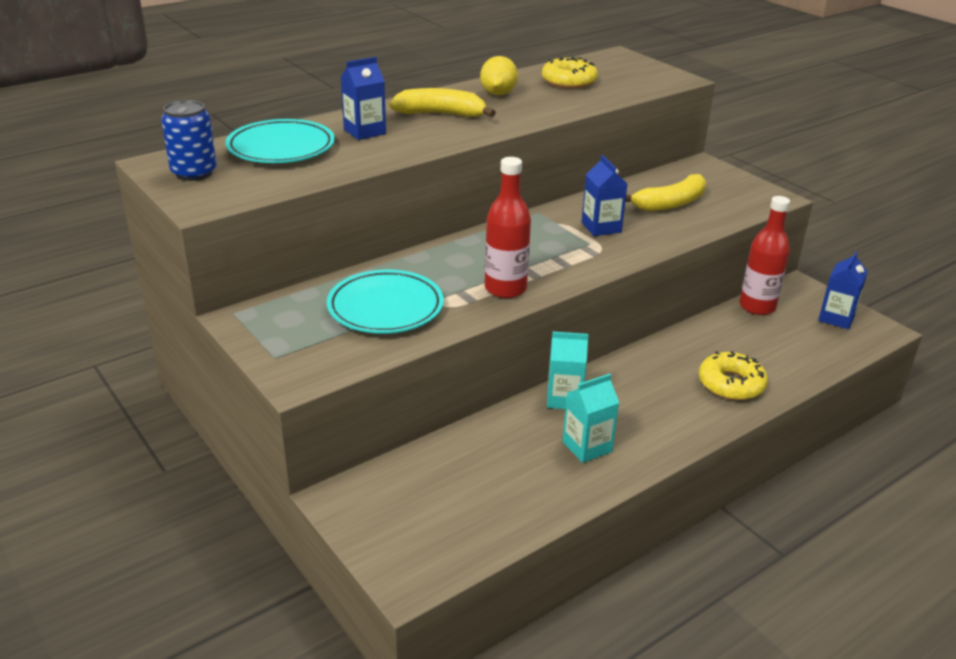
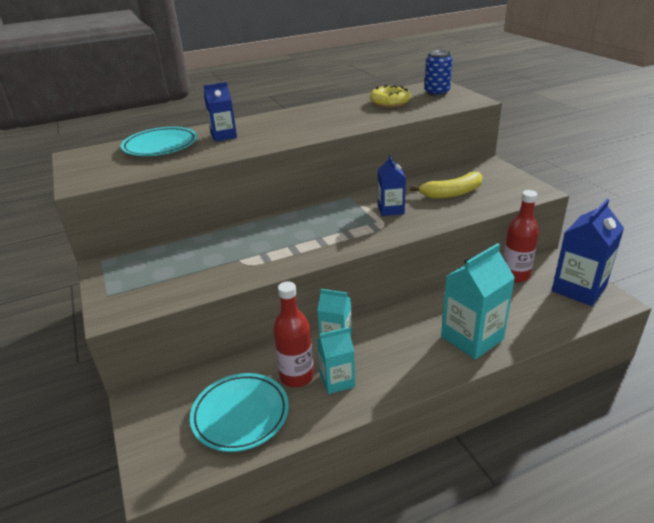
camera: 15 degrees right, 0 degrees up
blue can [161,100,217,181] -> blue can moved to [424,50,453,96]
turquoise plate [327,270,444,334] -> turquoise plate moved to [190,373,289,452]
yellow banana [389,88,496,117] -> none
yellow lemon [480,56,518,95] -> none
red bottle [485,157,531,298] -> red bottle moved to [273,281,314,387]
yellow donut [699,351,768,400] -> turquoise carton [441,243,515,360]
blue carton [818,251,868,329] -> blue carton [552,199,624,306], size x1.67

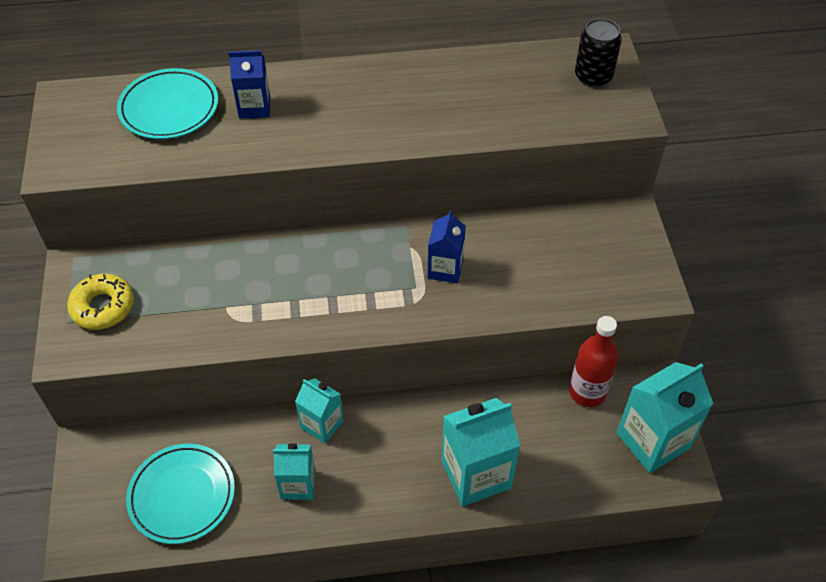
camera: 15 degrees right, 20 degrees up
red bottle [273,281,314,387] -> none
yellow donut [370,85,411,107] -> yellow donut moved to [67,274,134,330]
yellow banana [410,172,483,199] -> none
blue can [424,50,453,96] -> black can [575,18,622,87]
blue carton [552,199,624,306] -> turquoise carton [616,362,713,473]

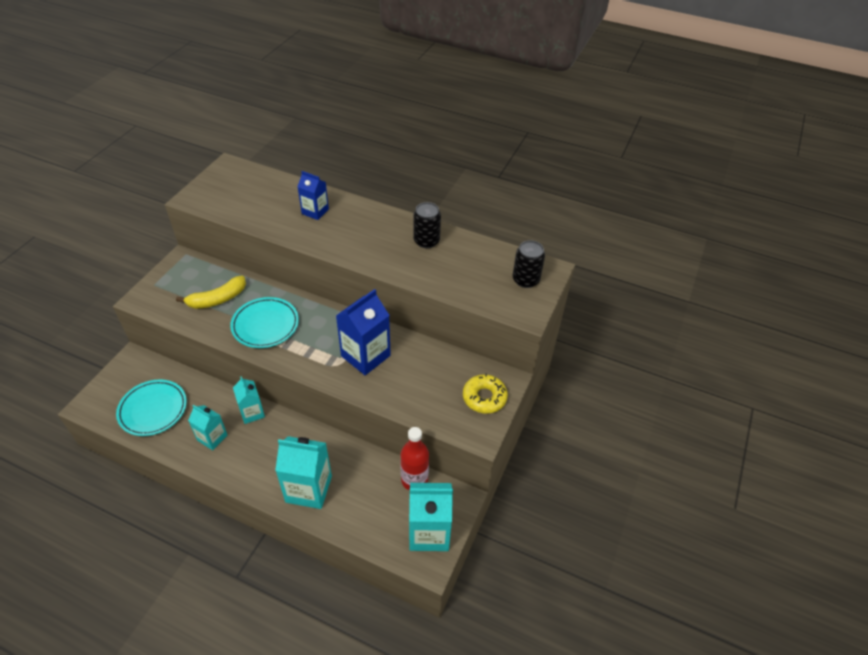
camera: 30 degrees right, 5 degrees down
yellow donut [67,274,134,330] -> yellow donut moved to [463,374,508,414]
turquoise plate [117,68,218,139] -> turquoise plate moved to [230,297,299,348]
blue carton [427,210,466,283] -> blue carton [336,289,391,375], size x1.67
none -> yellow banana [176,276,246,309]
none -> black can [413,202,441,248]

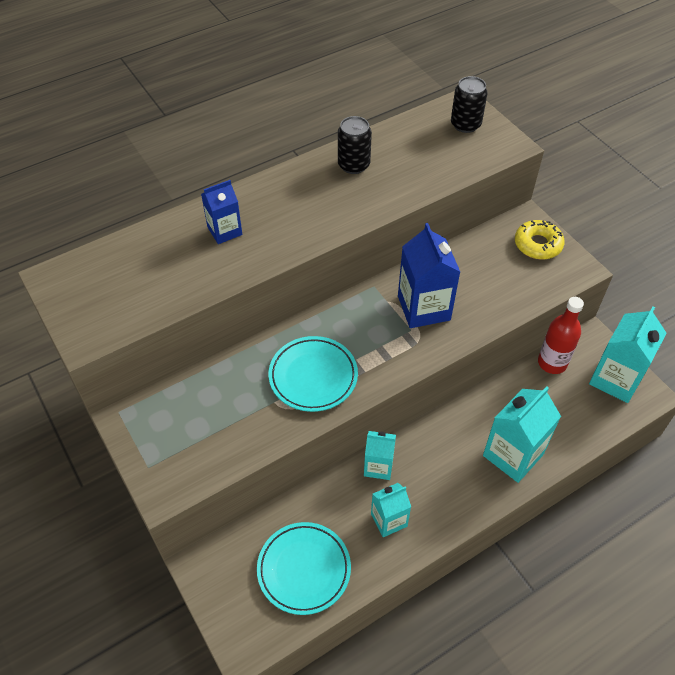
camera: 55 degrees left, 5 degrees up
yellow banana [176,276,246,309] -> none

